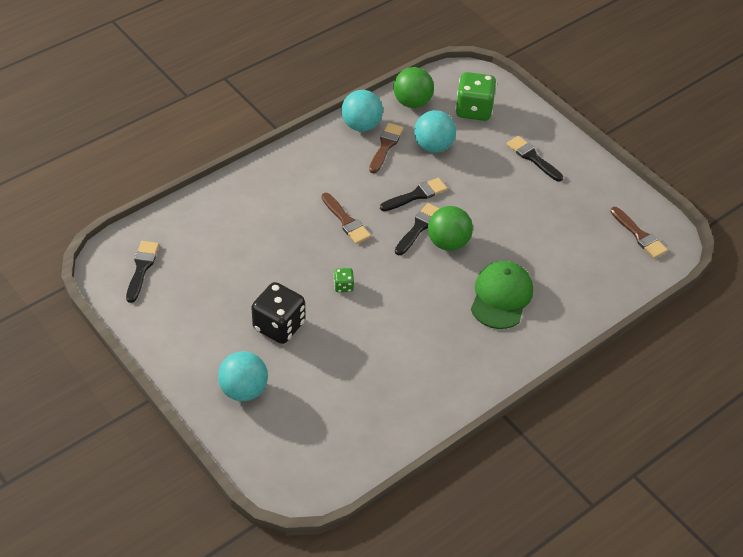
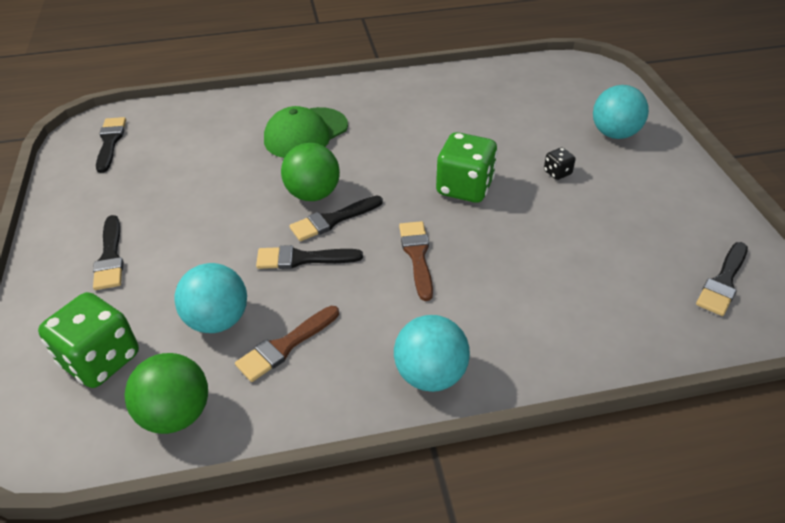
camera: 150 degrees left, 5 degrees down
black dice [251,282,305,344] -> black dice [544,148,576,180], size x0.46
green dice [334,268,354,292] -> green dice [436,132,498,203], size x2.16
turquoise ball [342,90,383,131] -> turquoise ball moved to [394,315,470,392]
brown brush [610,207,668,258] -> black brush [96,117,126,173]

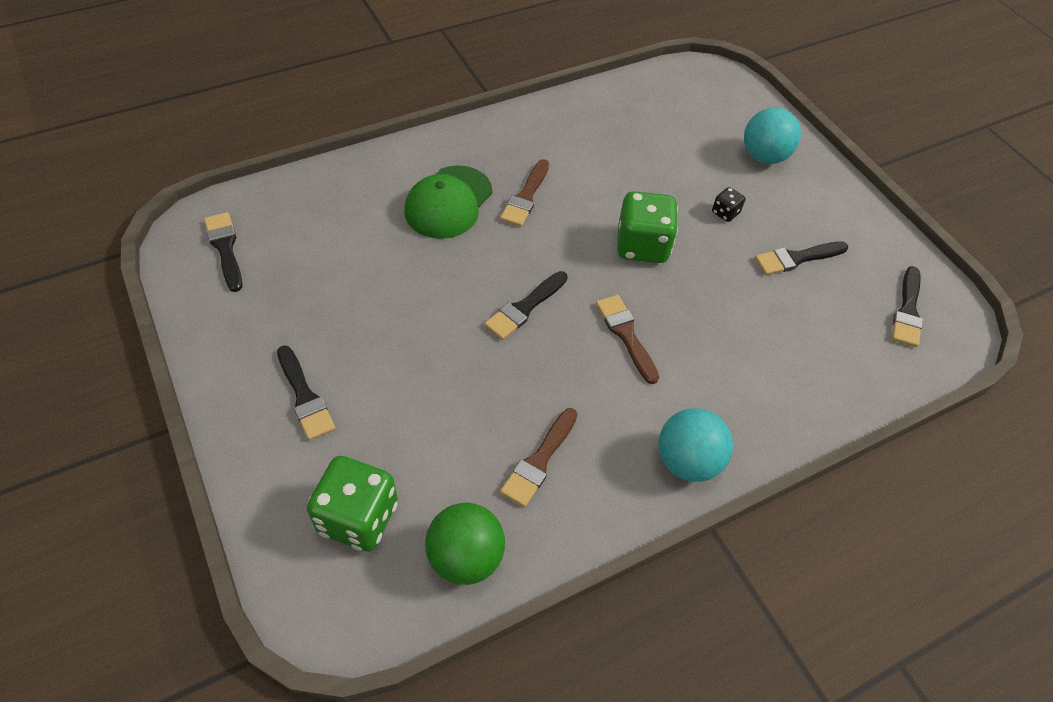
camera: 20 degrees left, 10 degrees up
turquoise ball [174,263,247,333] -> none
black brush [256,245,363,269] -> black brush moved to [755,241,848,275]
green ball [281,143,340,201] -> none
none -> brown brush [500,159,549,227]

